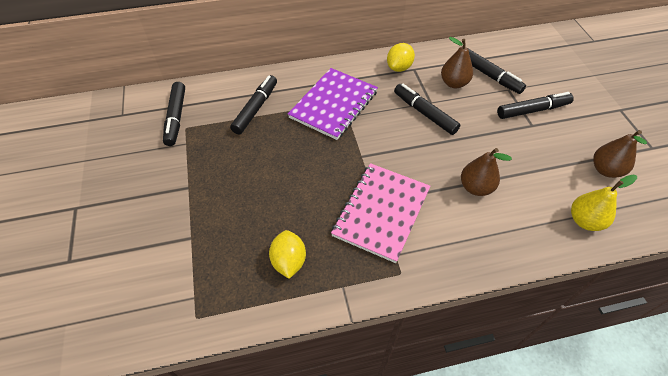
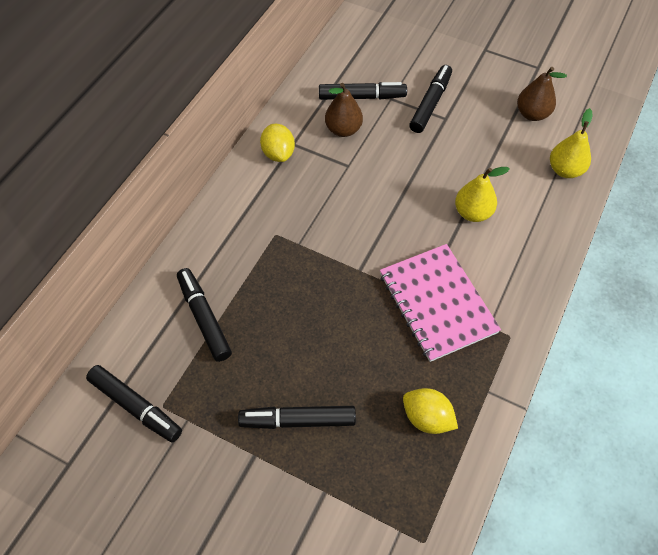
camera: 50 degrees left, 5 degrees up
purple notebook [288,68,378,140] -> none
black marker [394,84,460,135] -> black marker moved to [238,406,356,429]
brown pear [461,148,512,196] -> yellow pear [455,167,510,222]

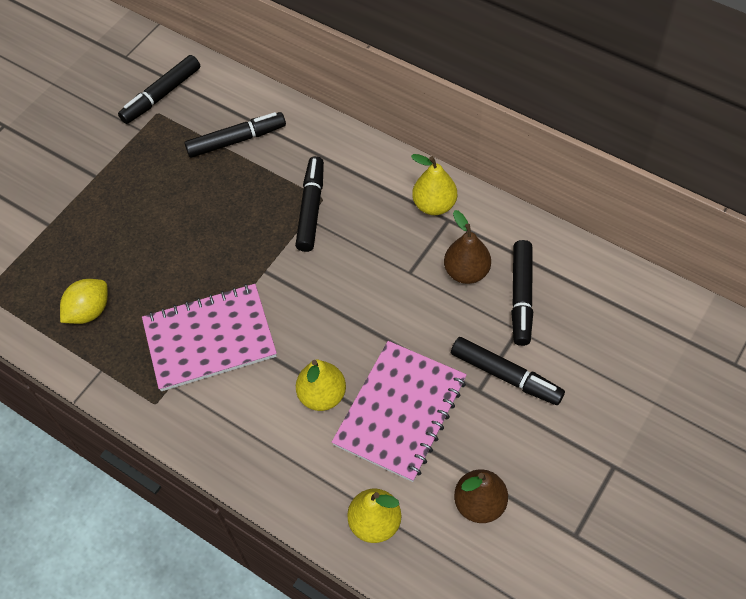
camera: 100 degrees right, 0 degrees up
black marker [238,406,356,429] -> black marker moved to [295,156,324,252]
yellow lemon [260,124,295,162] -> yellow pear [411,154,457,215]
none -> pink notebook [332,341,467,482]

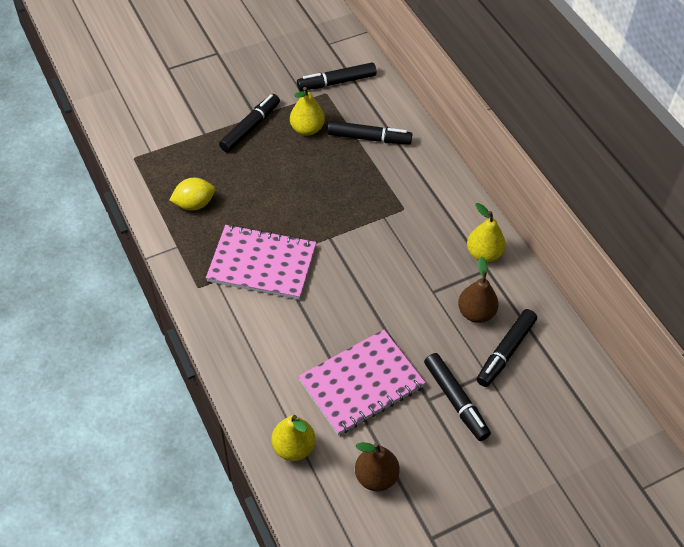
camera: 25 degrees right, 5 degrees down
black marker [295,156,324,252] -> black marker moved to [219,94,280,153]
yellow pear [296,360,346,411] -> yellow pear moved to [290,87,325,136]

